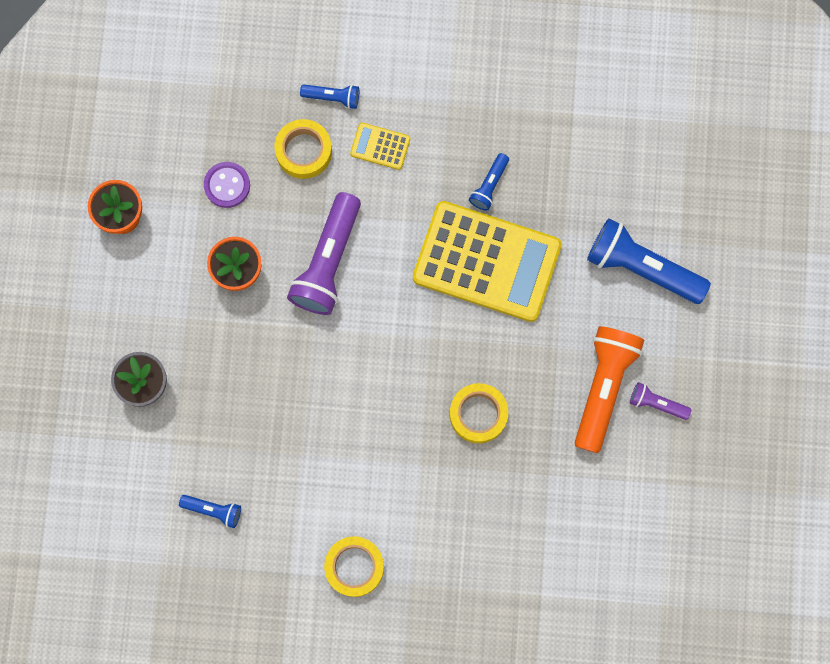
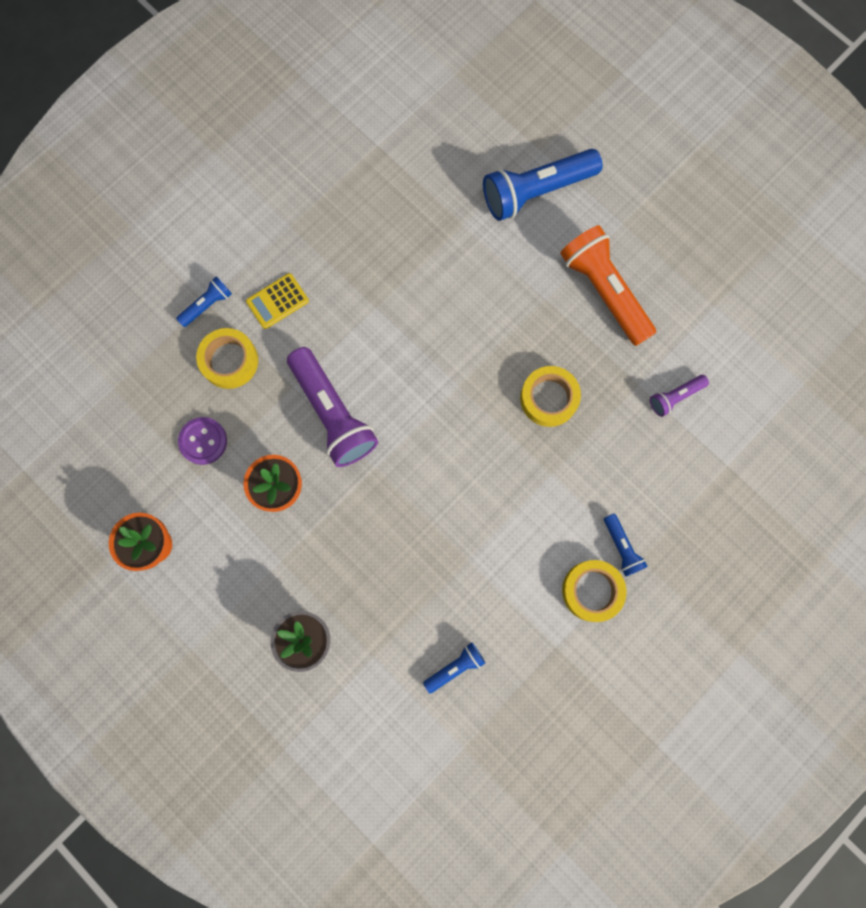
camera: 50 degrees left, 0 degrees up
yellow calculator [413,201,562,322] -> none
blue flashlight [469,153,509,211] -> blue flashlight moved to [604,514,648,577]
purple flashlight [630,382,691,420] -> purple flashlight moved to [650,375,709,417]

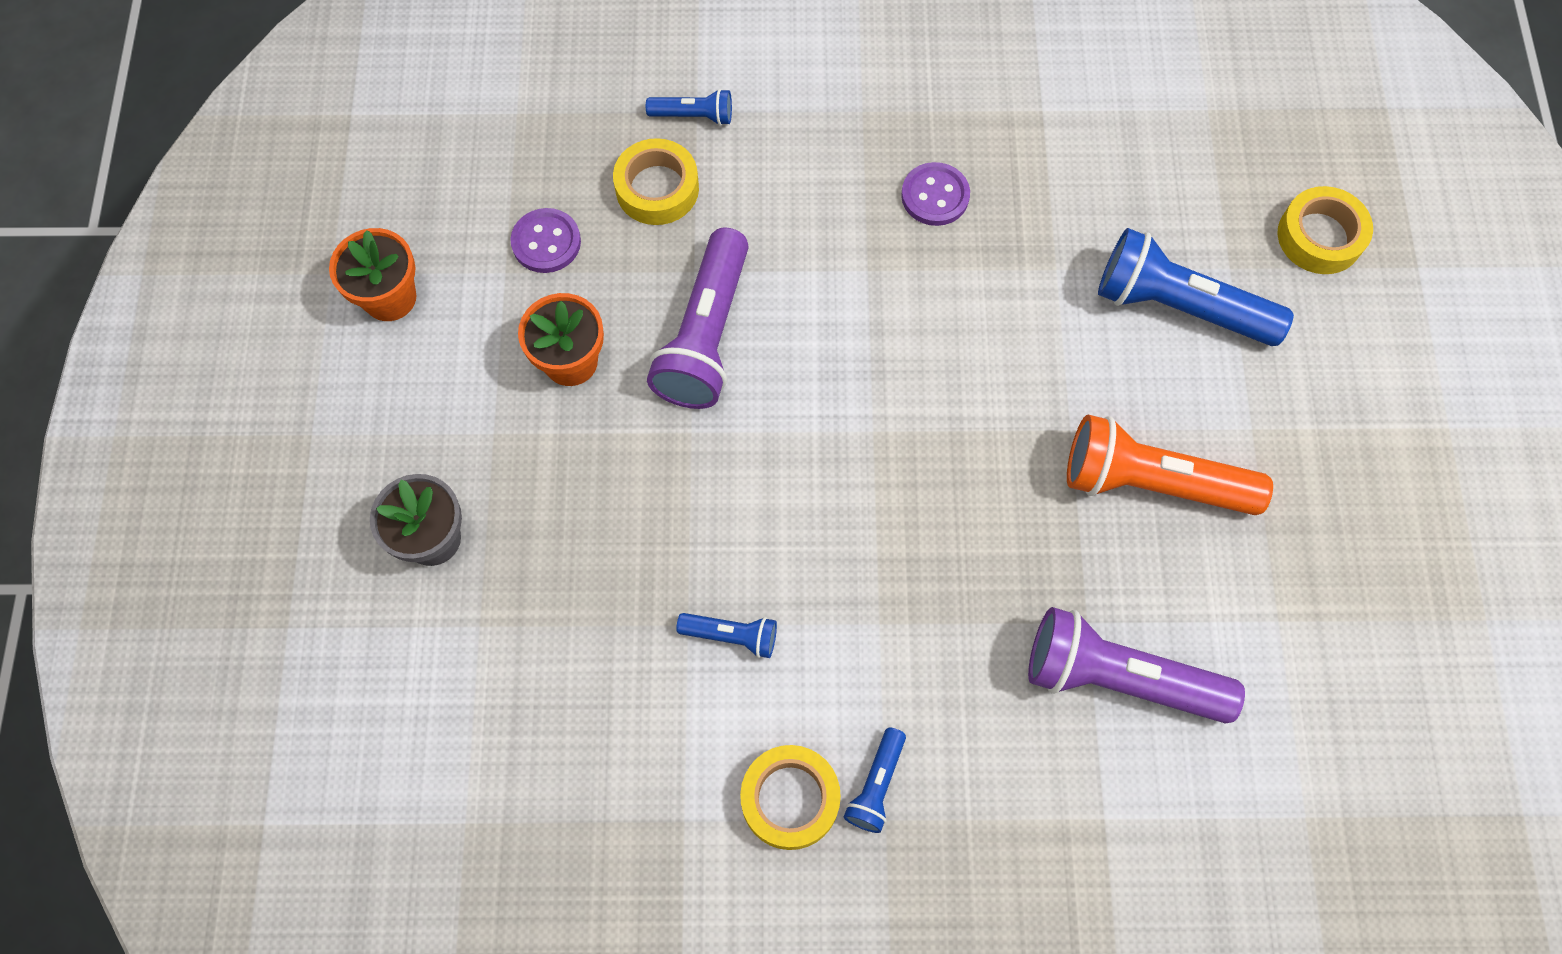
camera: 45 degrees right, 10 degrees down
yellow calculator [246,273,309,329] -> none
blue flashlight [423,642,485,693] -> blue flashlight moved to [676,613,777,658]
yellow tape [520,366,581,427] -> yellow tape moved to [1278,186,1373,274]
orange flashlight [560,225,656,346] -> orange flashlight turned 90 degrees counterclockwise [1067,415,1273,515]
purple flashlight [650,375,709,417] -> purple flashlight [1028,607,1245,724], size x2.05
none -> purple button [901,162,970,226]

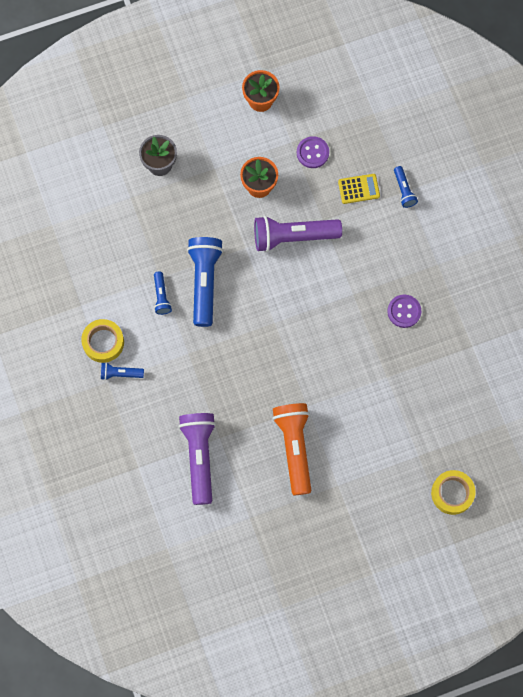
camera: 70 degrees right, 5 degrees up
yellow tape [613,138,699,225] -> yellow calculator [338,174,380,204]
blue flashlight [1098,228,1294,346] -> blue flashlight moved to [187,237,223,327]

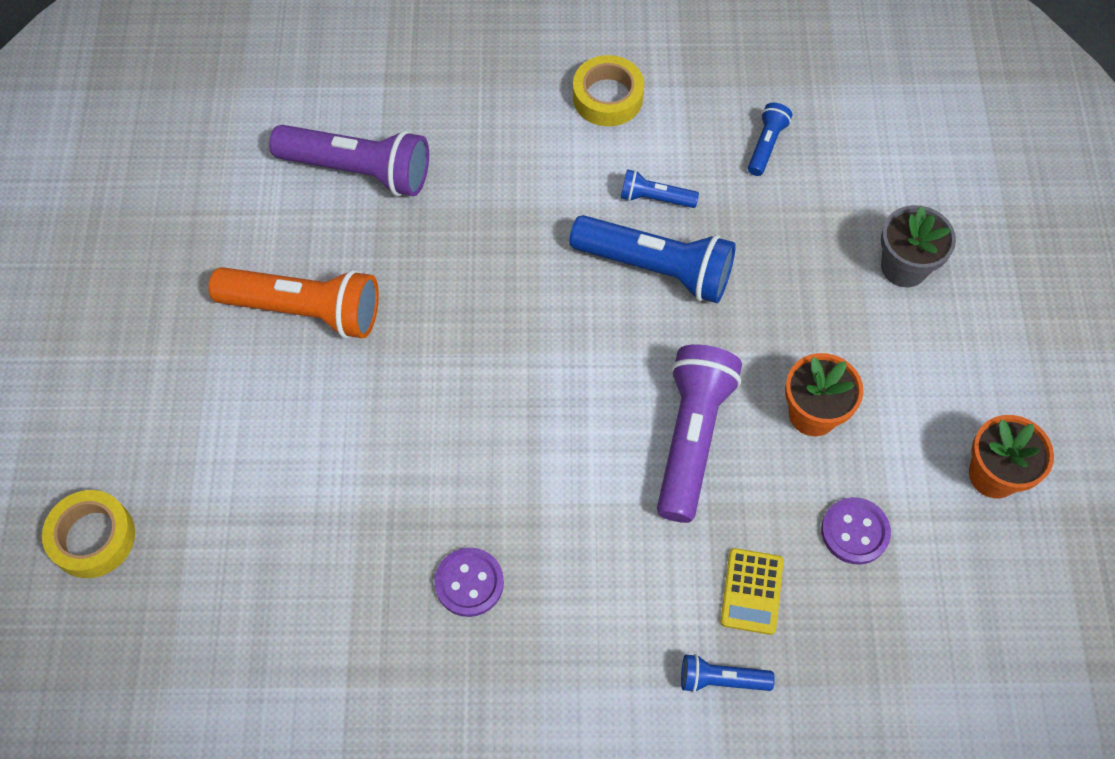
camera: 110 degrees right, 10 degrees down
blue flashlight [101,362,144,380] -> blue flashlight moved to [748,103,792,176]

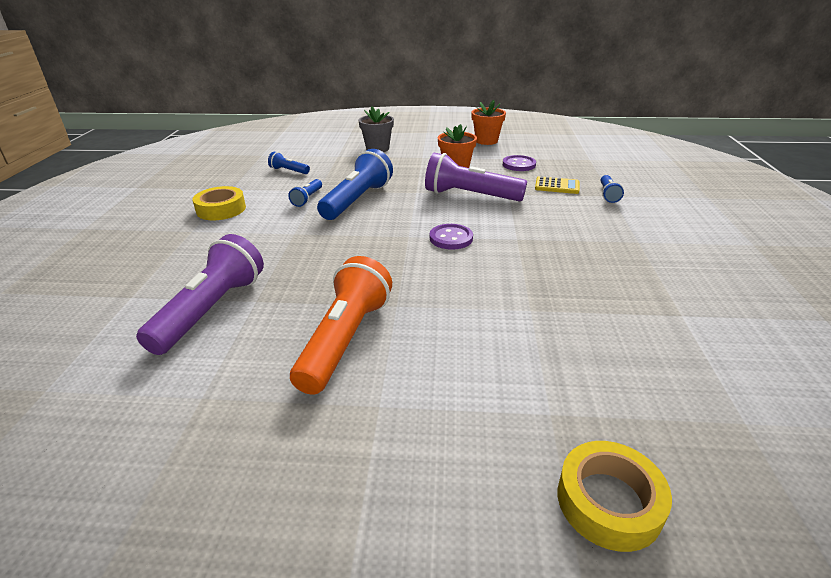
camera: 85 degrees left, 30 degrees down
purple button [434,548,504,617] -> purple button moved to [430,224,473,250]

